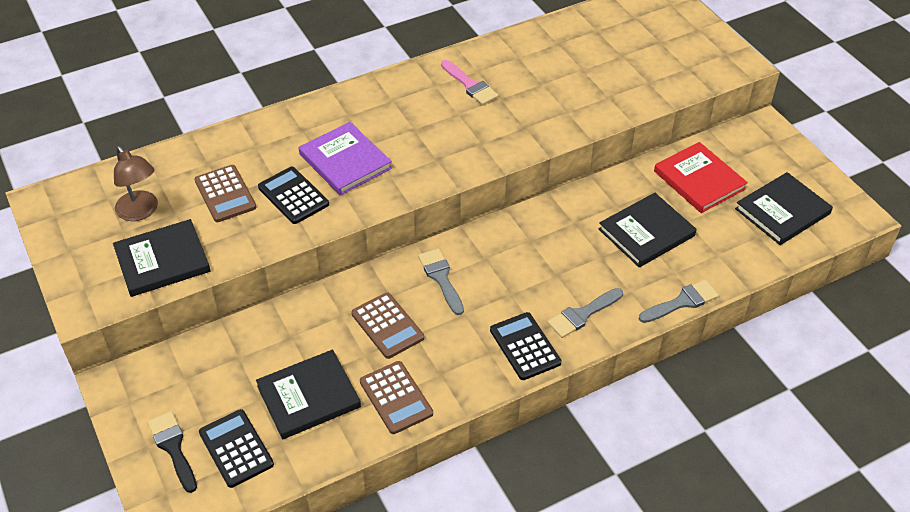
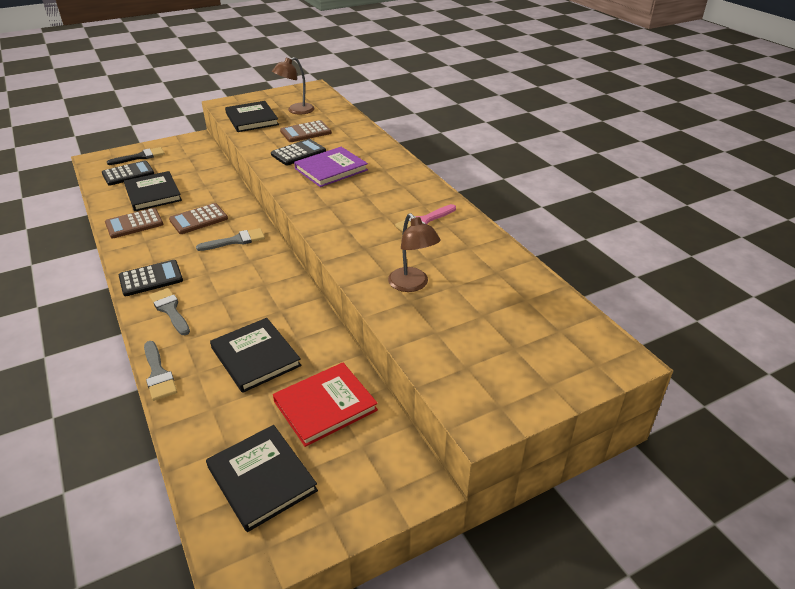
camera: 90 degrees right, 10 degrees down
none -> brown lamp [388,213,440,292]

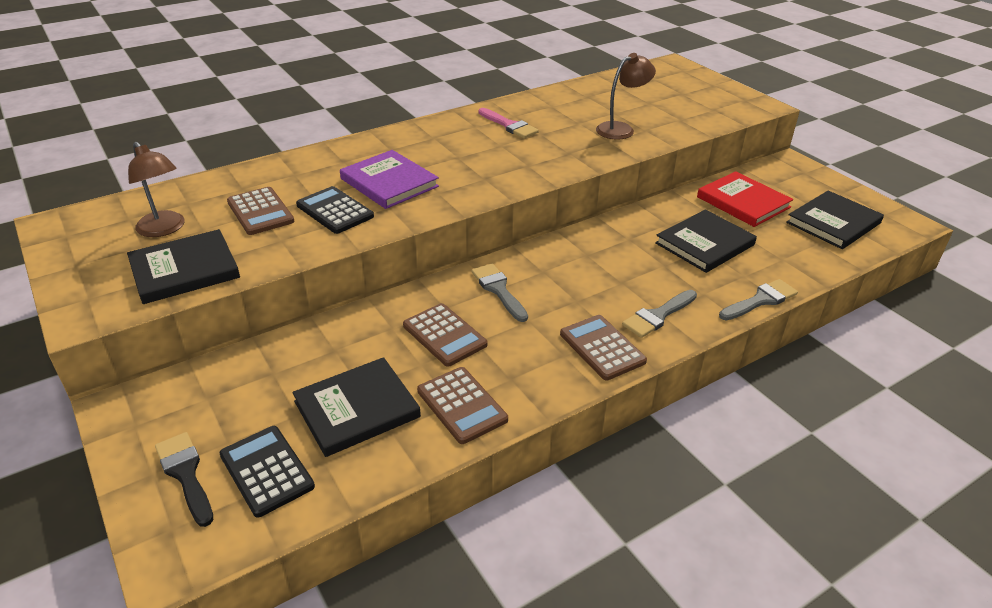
camera: 95 degrees left, 0 degrees up
black calculator [119,260,183,296] -> brown calculator [560,315,647,380]

